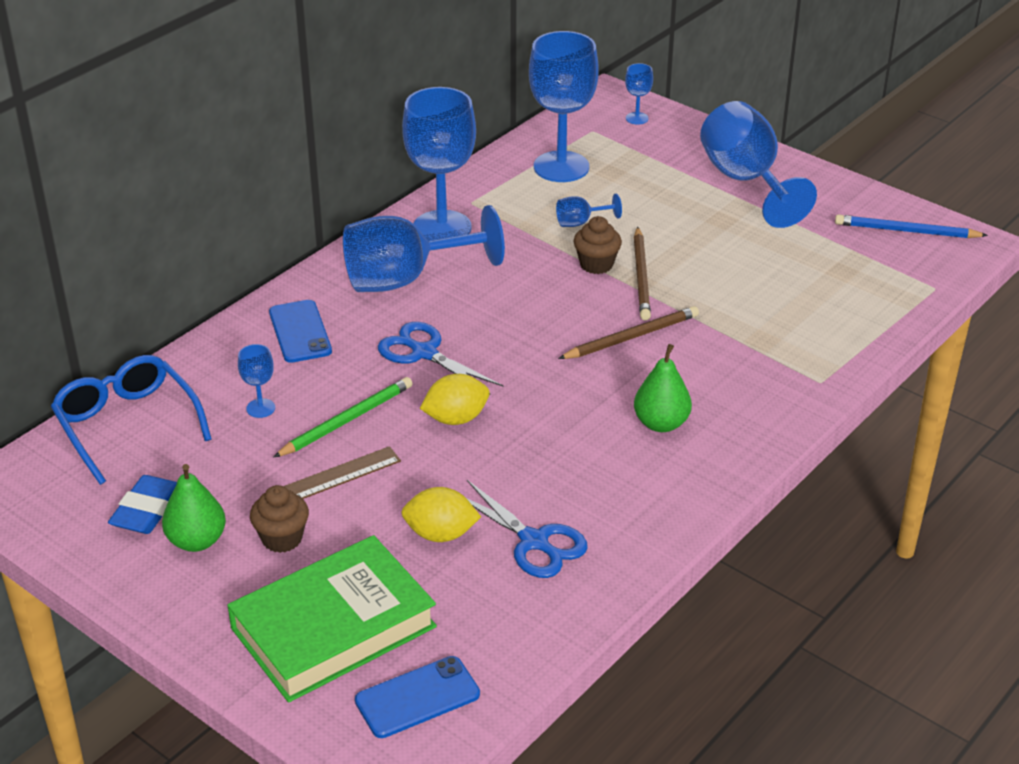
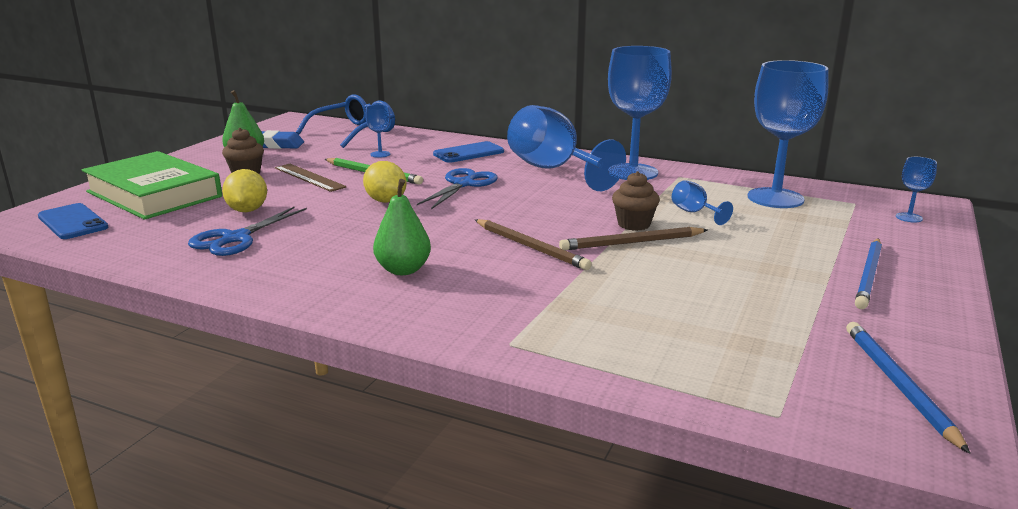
camera: 75 degrees right, 15 degrees down
blue goblet [700,101,817,228] -> blue pencil [855,239,882,309]

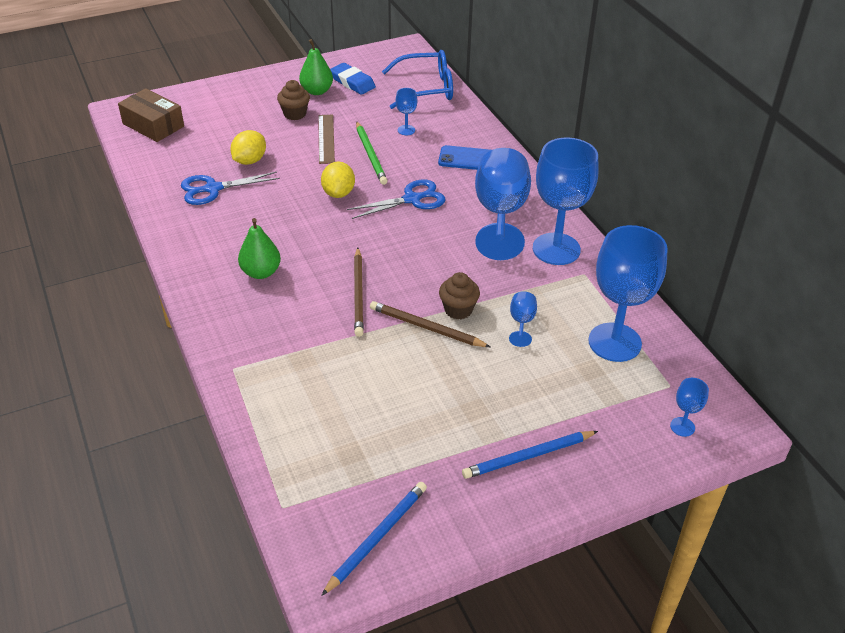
camera: 40 degrees right, 20 degrees up
blue phone [38,203,108,239] -> brown box [118,88,184,142]
green book [82,151,222,220] -> none

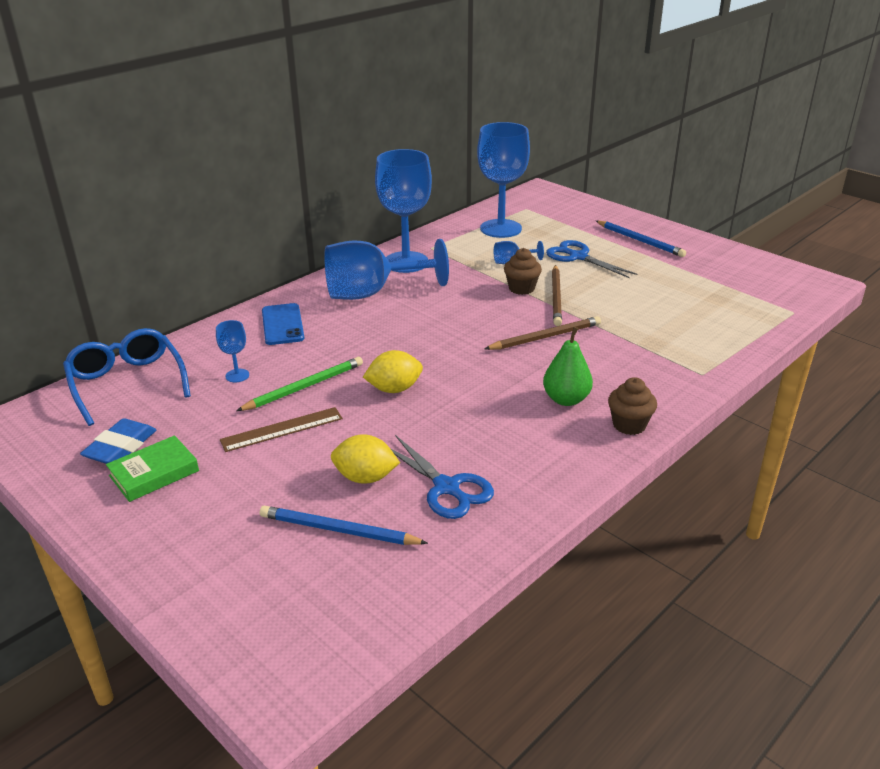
camera: 110 degrees left, 10 degrees down
brown box [118,88,184,142] -> none
brown cupcake [277,80,310,120] -> brown cupcake moved to [608,377,657,435]
green pear [299,39,333,95] -> green book [106,435,199,502]
blue pencil [321,482,427,596] -> blue pencil moved to [260,506,428,545]
blue scissors [347,179,446,219] -> blue scissors moved to [546,240,637,278]
blue goblet [670,378,709,437] -> none

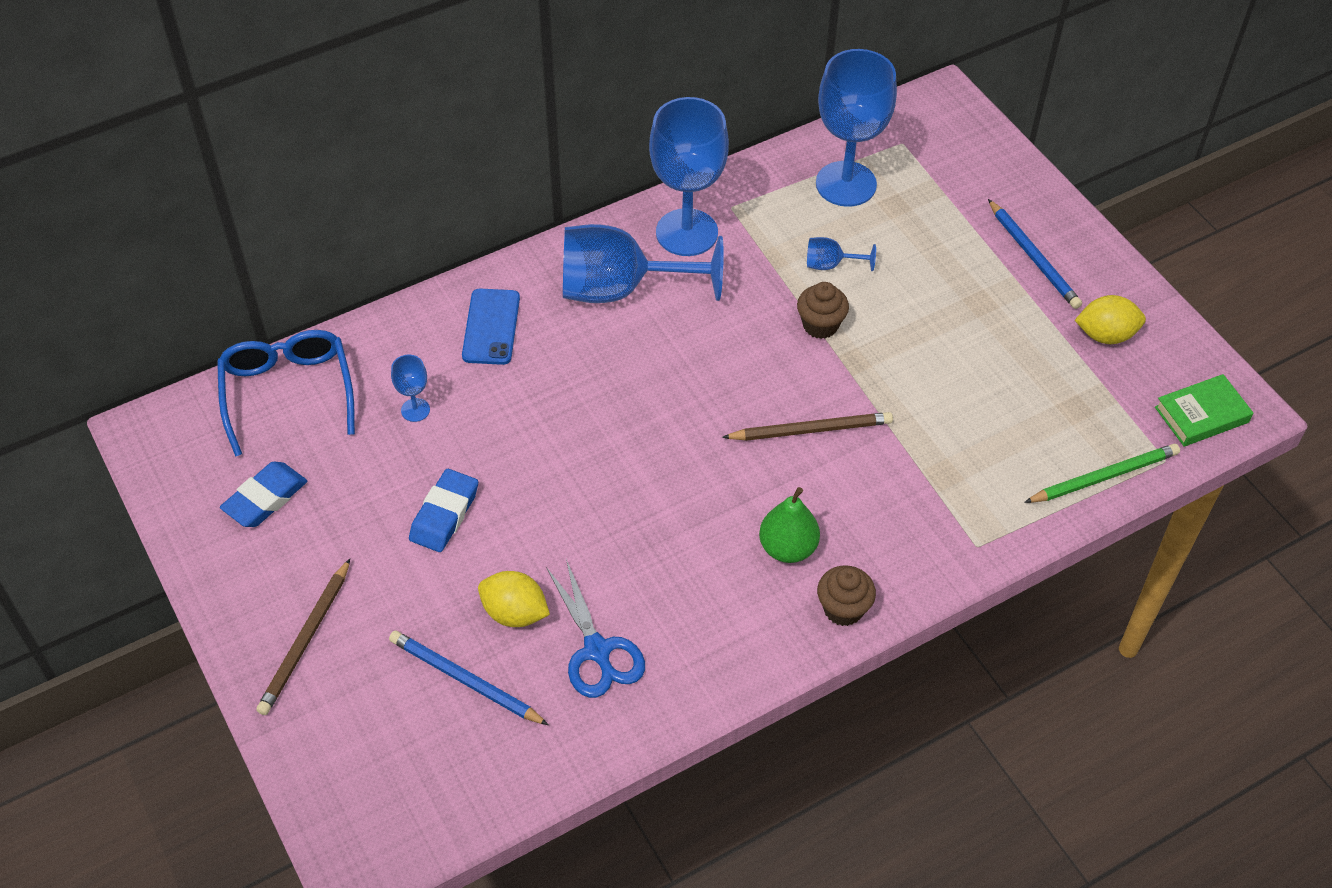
camera: 15 degrees right, 20 degrees up
green book [106,435,199,502] -> green book moved to [1155,374,1253,446]
brown ruler [220,407,343,452] -> blue eraser [409,469,478,552]
green pencil [236,357,363,411] -> green pencil moved to [1024,444,1180,503]
yellow lemon [363,350,423,393] -> yellow lemon moved to [1075,295,1146,344]
blue scissors [546,240,637,278] -> none
brown pencil [552,265,562,326] -> brown pencil moved to [256,559,350,715]

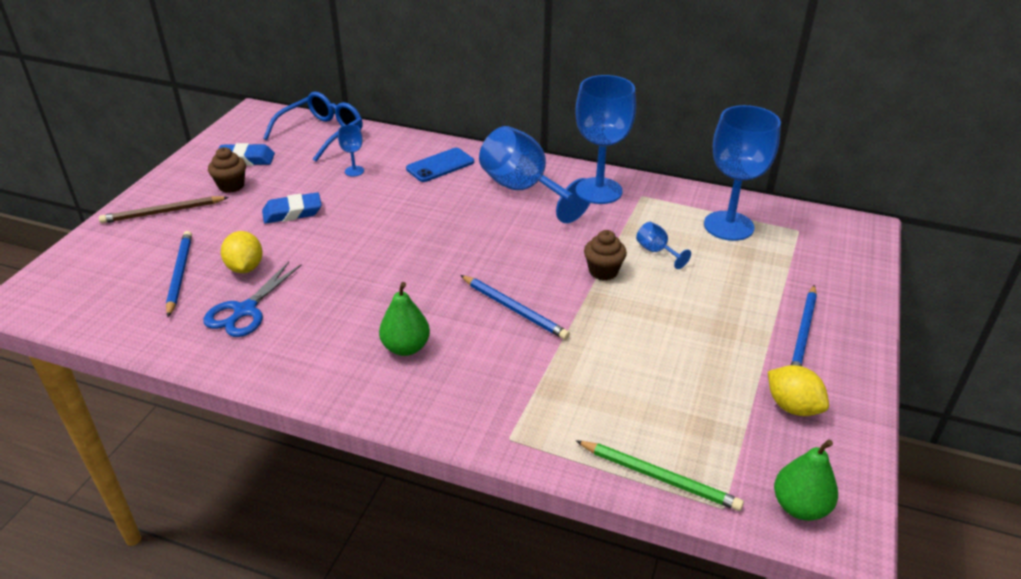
camera: 50 degrees right, 15 degrees down
brown pencil [722,412,893,441] -> blue pencil [460,275,570,340]
brown cupcake [817,565,876,626] -> brown cupcake moved to [208,147,246,193]
green book [1155,374,1253,446] -> green pear [774,439,838,521]

